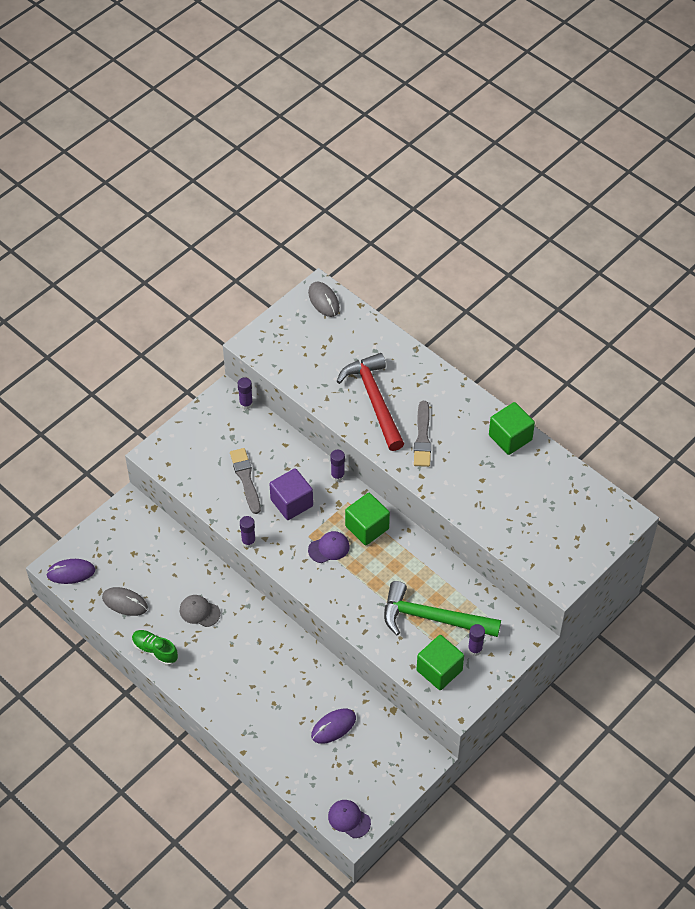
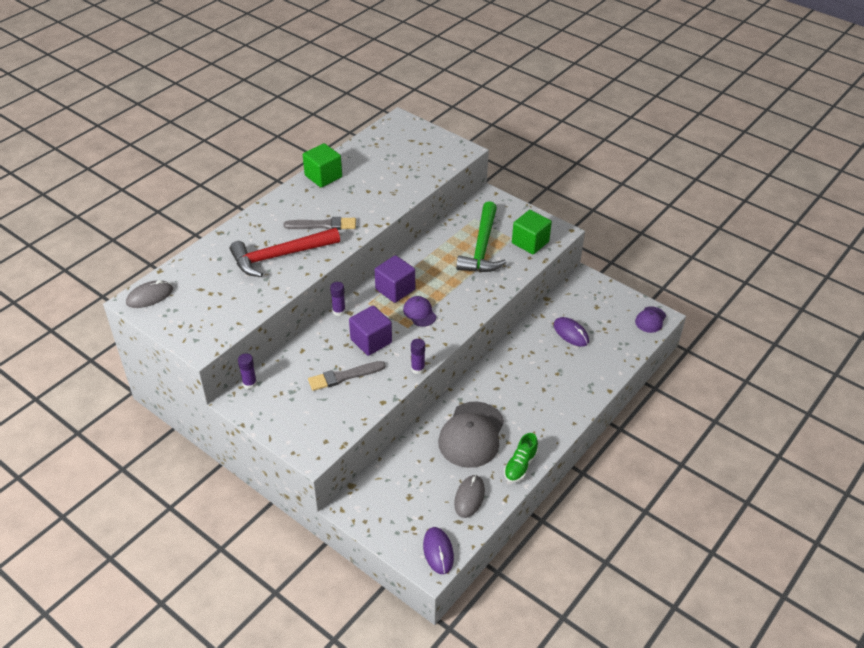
camera: 95 degrees left, 10 degrees down
grey cap [180,595,220,627] -> grey cap [438,402,504,468], size x1.99
green cube [345,493,390,545] -> purple cube [375,255,415,303]
purple glue stick [468,624,485,656] -> none

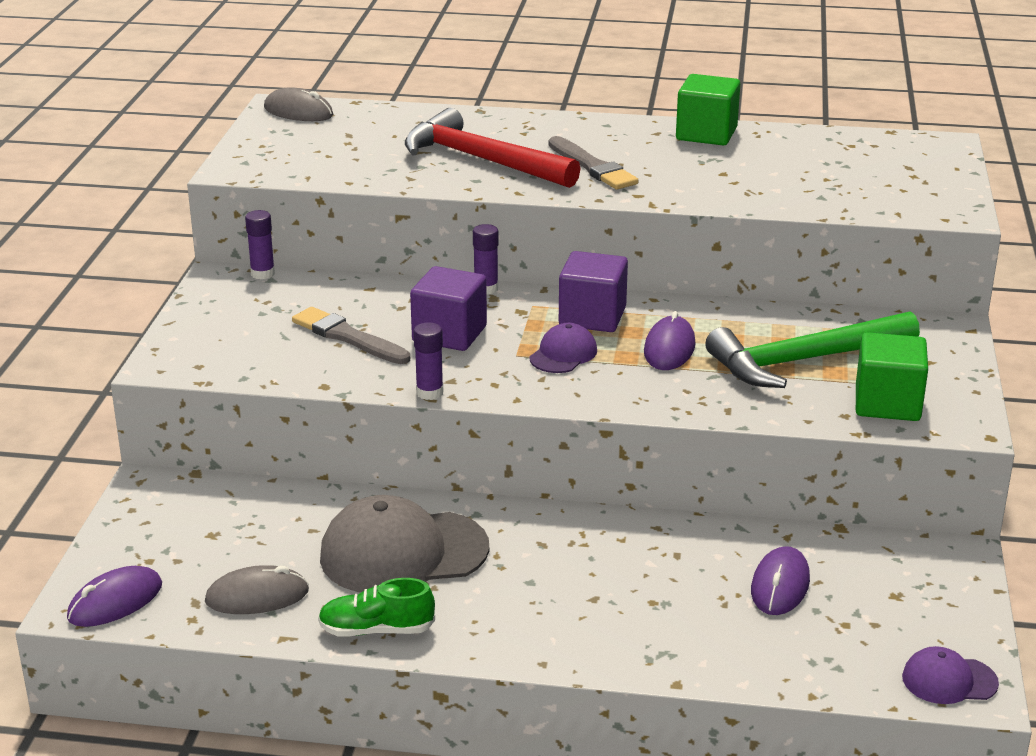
camera: 60 degrees right, 15 degrees down
none -> purple mouse [644,311,696,370]

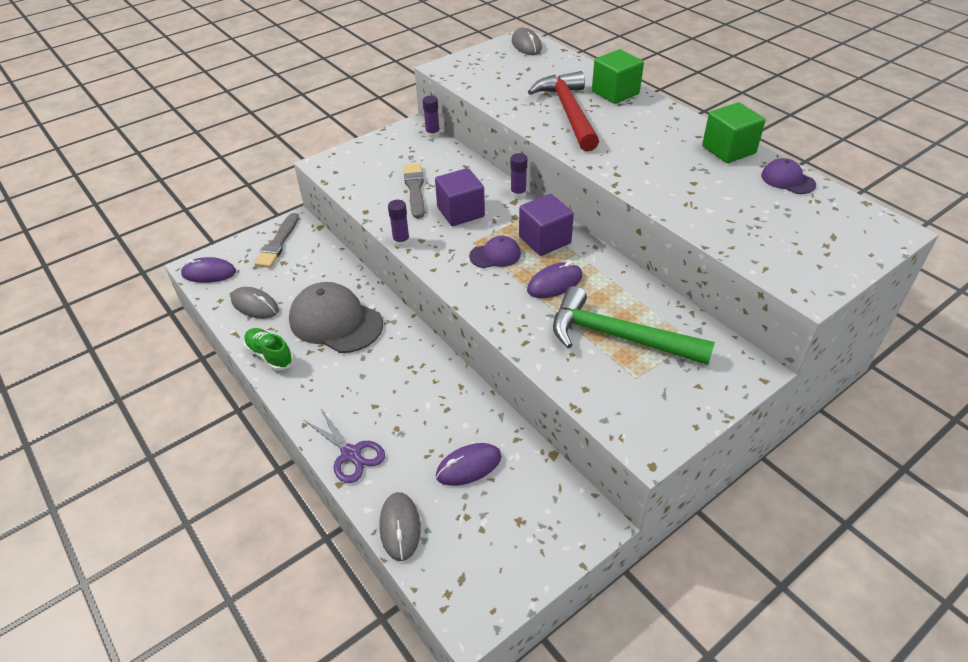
camera: 45 degrees right, 15 degrees up
grey brush [548,136,638,190] -> grey brush moved to [254,213,299,268]
green cube [856,332,928,421] -> green cube moved to [592,49,644,104]
purple cap [902,646,999,704] -> purple cap moved to [761,158,816,194]
none -> purple scissors [304,409,385,483]
none -> grey mouse [379,492,421,561]

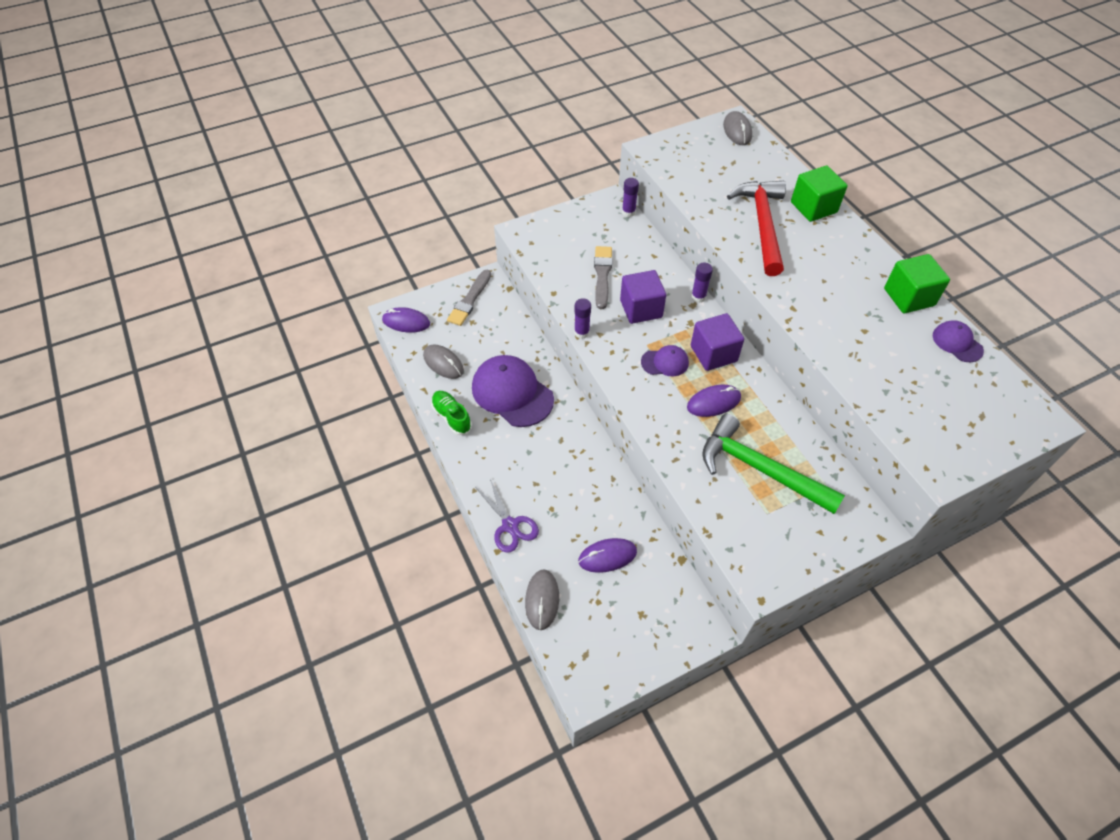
camera: 10 degrees right, 10 degrees up
grey cap [289,282,383,353] -> purple cap [472,355,554,427]

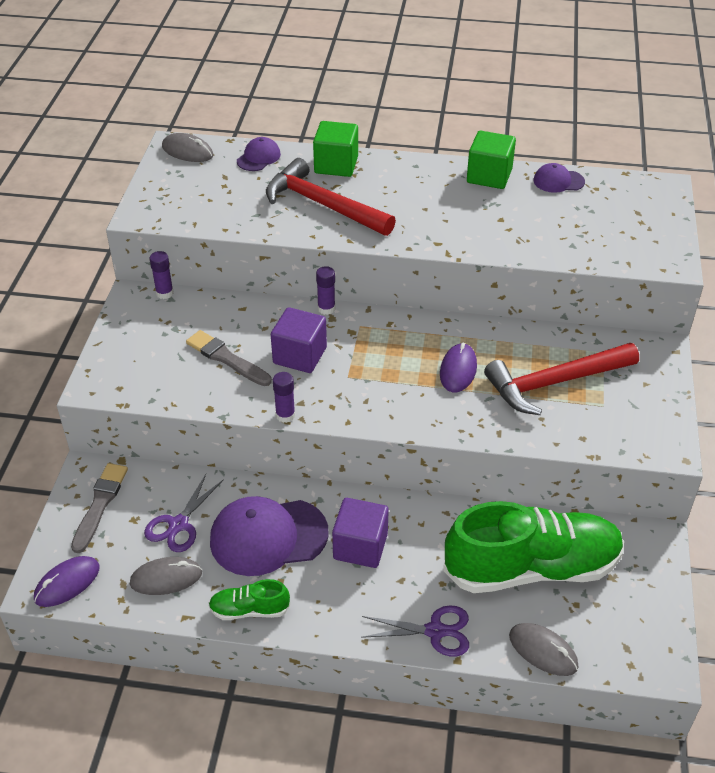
camera: 55 degrees left, 10 degrees down
grey brush [447,270,491,326] -> grey brush turned 135 degrees counterclockwise [71,463,128,553]
purple mouse [578,538,637,573] -> green shoe [443,501,624,593]
purple cap [641,345,689,376] -> purple cap moved to [237,137,281,171]
purple cube [691,313,744,371] -> purple cube moved to [332,498,389,568]
green hammer [702,414,845,514] -> red hammer [484,343,639,415]
none -> purple scissors [144,474,224,552]

